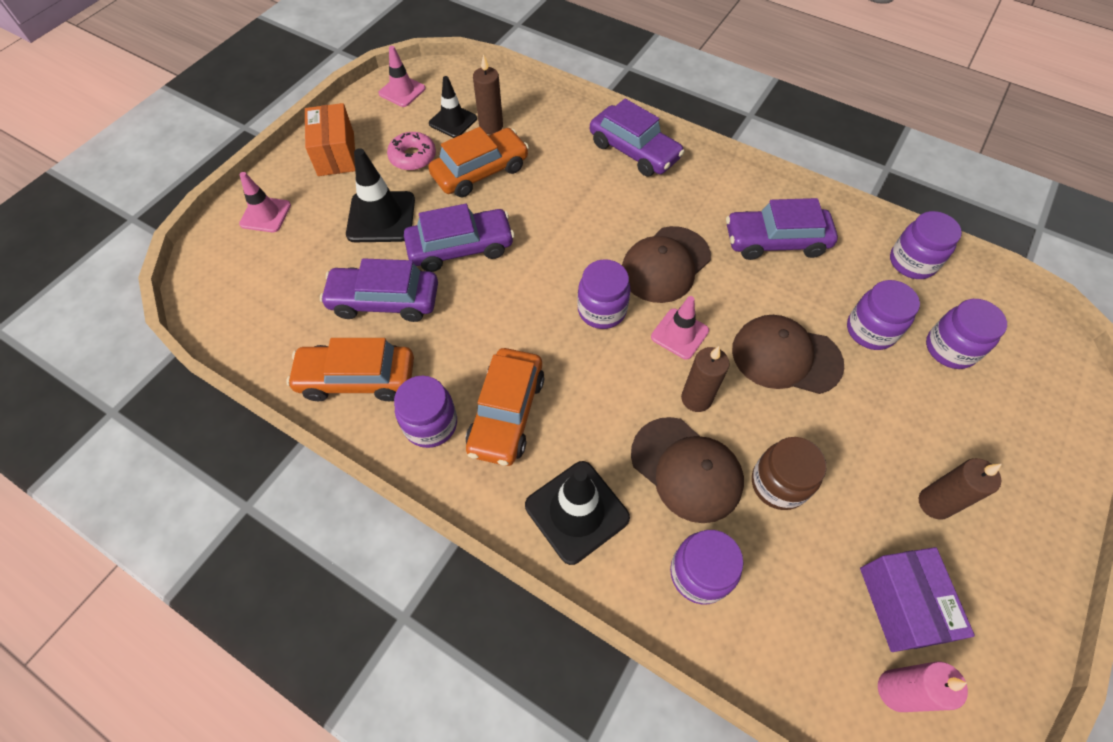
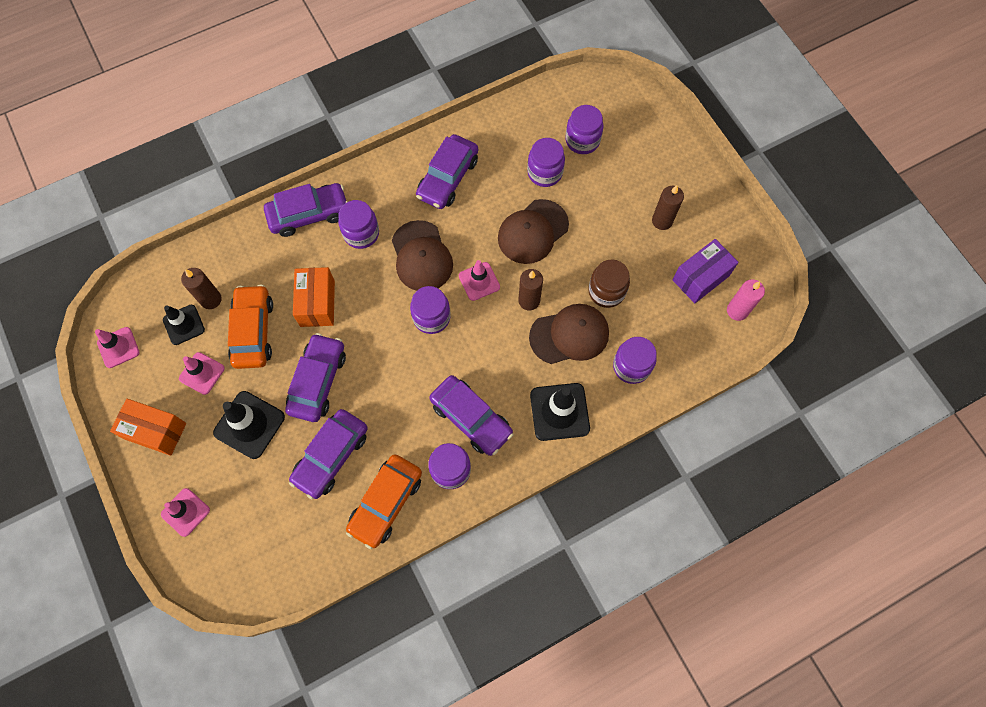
camera: 60 degrees left, 10 degrees up
pink donut [387,132,436,171] -> pink traffic cone [179,352,225,395]
orange car [466,348,544,466] -> purple car [429,375,513,456]
purple box [860,547,975,652] -> purple box turned 60 degrees counterclockwise [673,239,739,303]
purple jar [890,211,962,279] -> purple jar moved to [338,200,379,249]
none -> orange box [293,267,335,327]

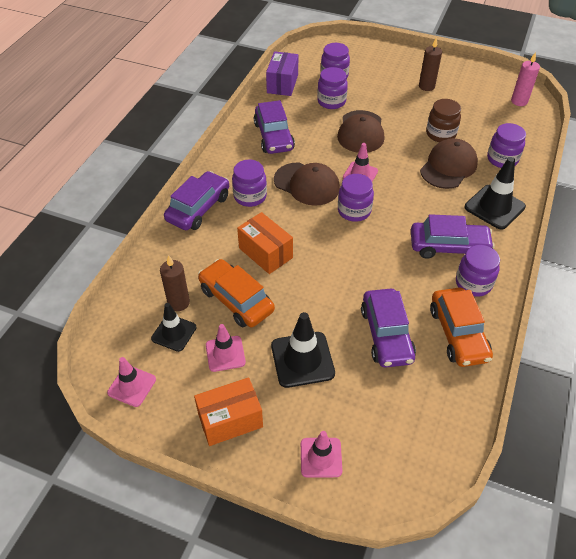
camera: 40 degrees left, 20 degrees down
purple car [285,333,346,422] -> none
brown candle [518,269,543,310] -> none
purple box [673,239,739,303] -> purple box moved to [266,51,298,96]

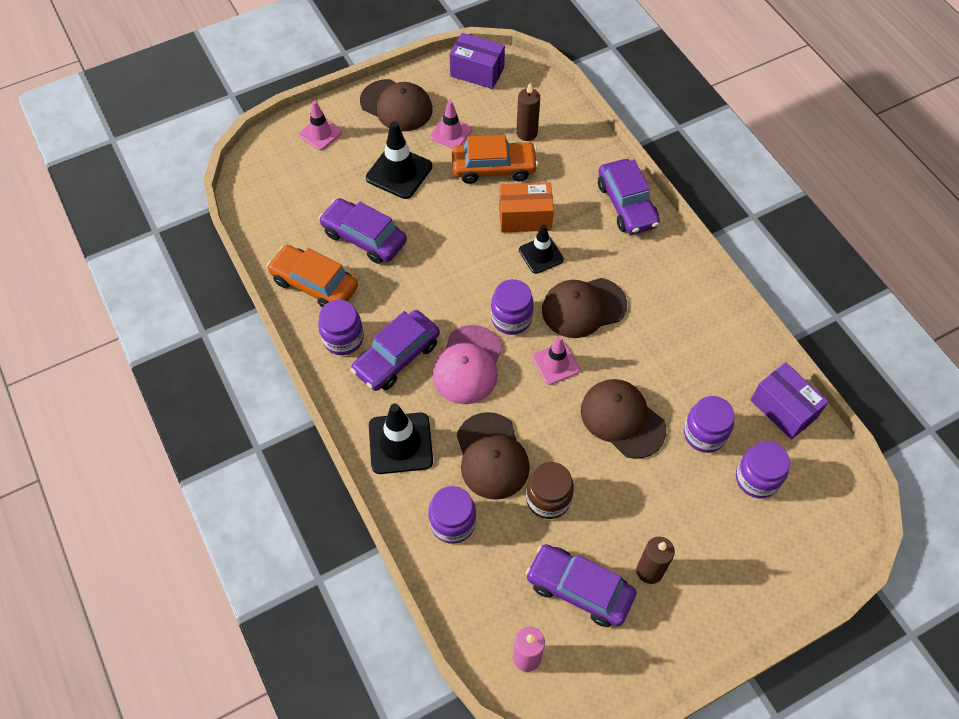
camera: 130 degrees right, 10 degrees up
pink traffic cone [107,357,156,407] -> purple box [450,33,505,89]
black traffic cone [151,303,196,352] -> black traffic cone moved to [519,224,564,274]
orange box [194,377,263,446] -> brown cap [360,79,433,132]
purple jar [232,160,267,207] -> none
purple car [254,100,295,154] -> purple car moved to [525,544,636,627]
none -> pink cap [432,325,502,404]

